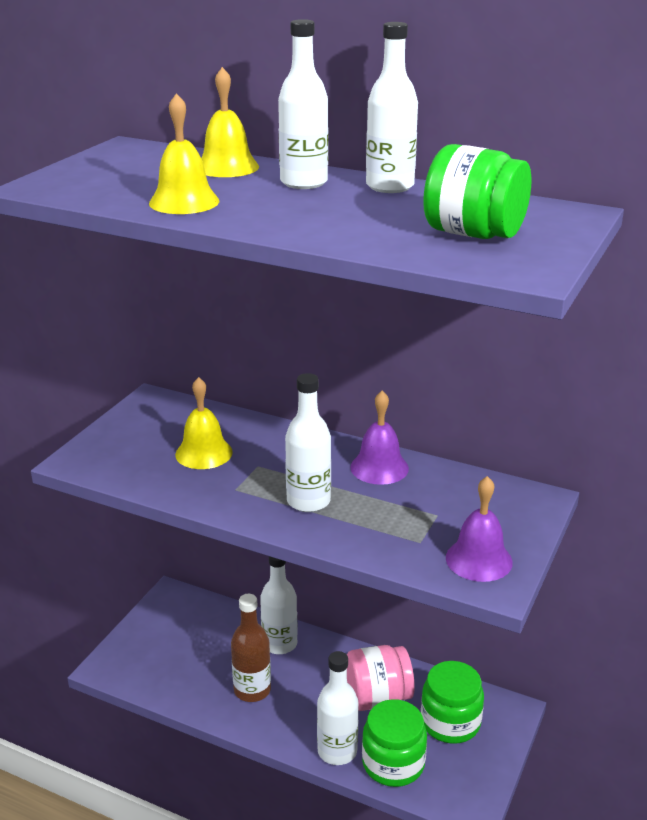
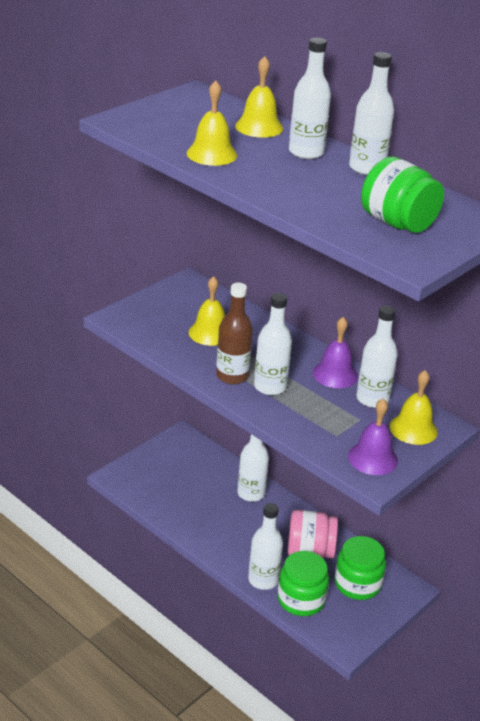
camera: 15 degrees right, 5 degrees up
brown bottle [231,594,271,702] -> brown bottle moved to [216,283,253,384]
none -> white bottle [356,305,398,408]
none -> yellow bell [390,370,438,445]

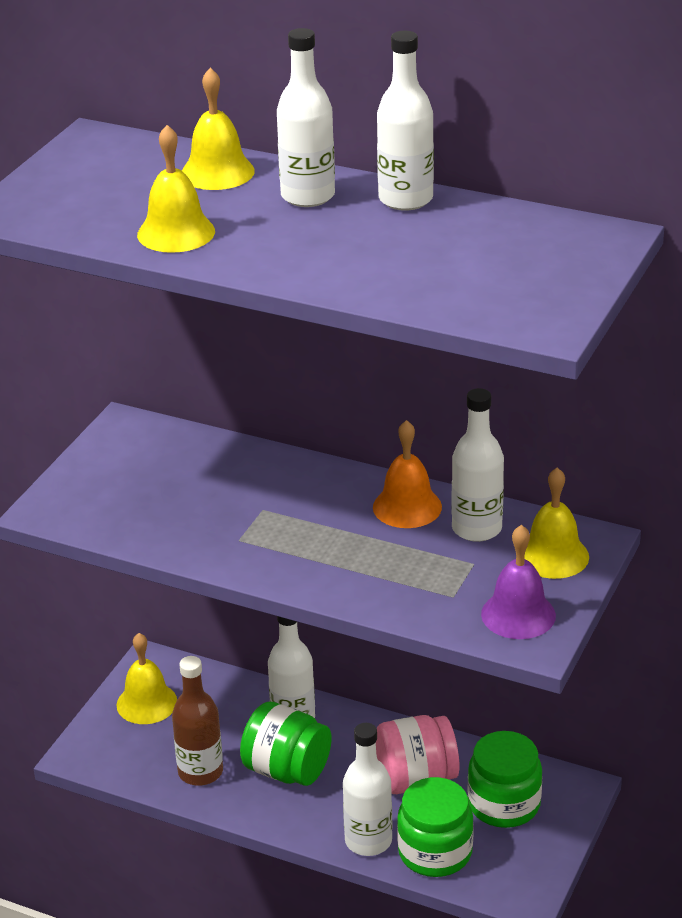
camera: 15 degrees left, 0 degrees up
yellow bell [189,276,225,346] -> yellow bell moved to [116,633,177,724]
brown bottle [216,283,253,384] -> brown bottle moved to [172,656,223,786]
white bottle [254,293,292,395] -> none
purple bell [313,317,358,388] -> orange bell [373,420,442,528]
green jar [361,157,444,233] -> green jar moved to [240,702,332,786]

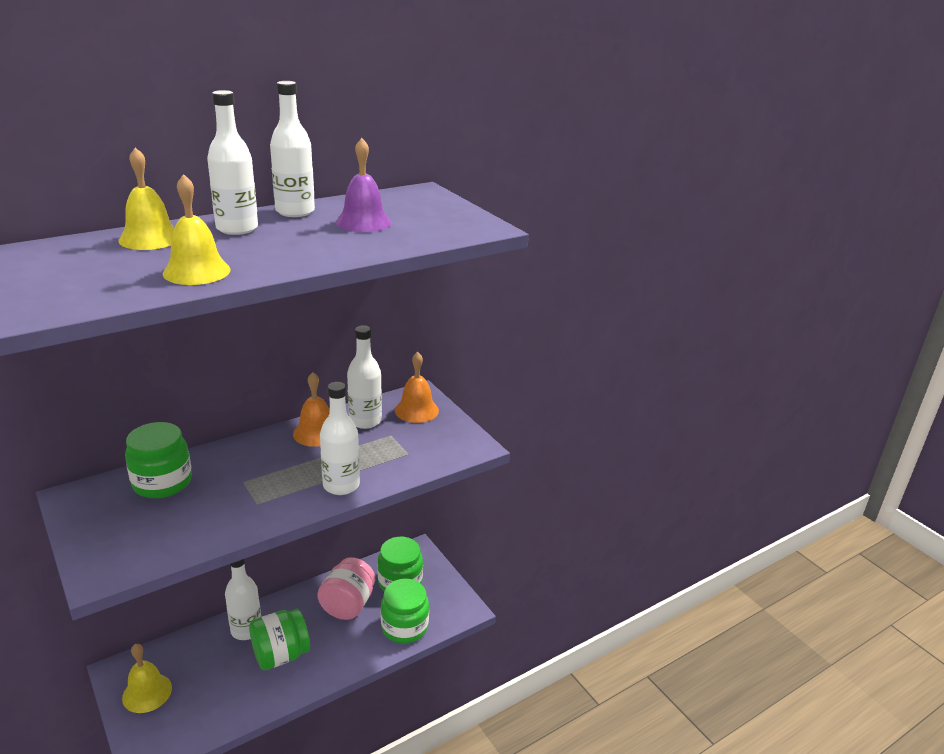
camera: 60 degrees left, 5 degrees down
brown bottle [172,656,223,786] -> none
white bottle [343,723,392,856] -> white bottle moved to [320,382,360,495]
purple bell [481,525,556,639] -> purple bell moved to [336,138,391,232]
yellow bell [524,468,589,579] -> orange bell [395,352,439,423]
none -> green jar [125,422,192,498]

